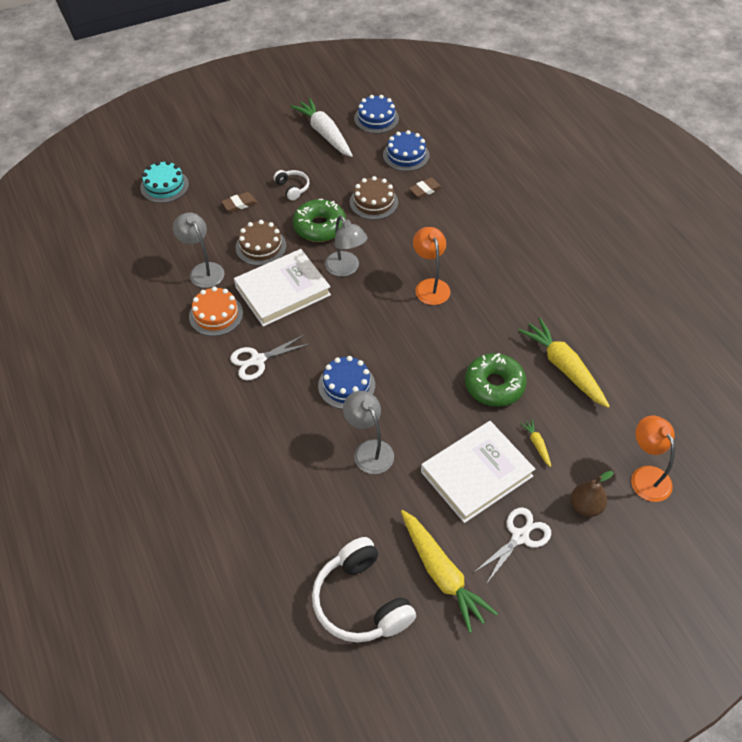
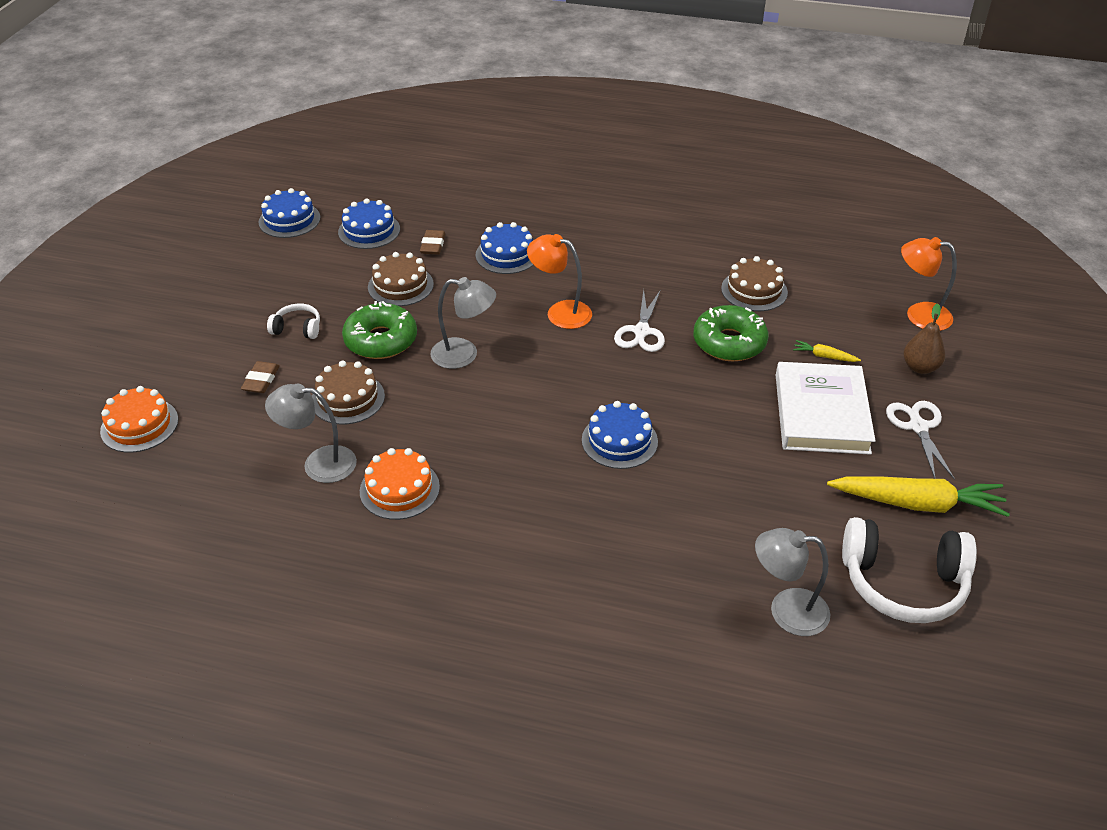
camera: 50 degrees left, 10 degrees down
turquoise cake [140,161,189,203] -> orange cake [100,386,178,453]
white scissors [230,334,310,380] -> white scissors moved to [614,290,665,352]
white book [234,249,331,327] -> none
white carrot [290,98,353,157] -> none
grey lamp [343,391,394,474] -> grey lamp moved to [755,528,830,636]
yellow carrot [518,318,610,408] -> brown cake [721,256,788,311]
none -> blue cake [476,222,533,274]

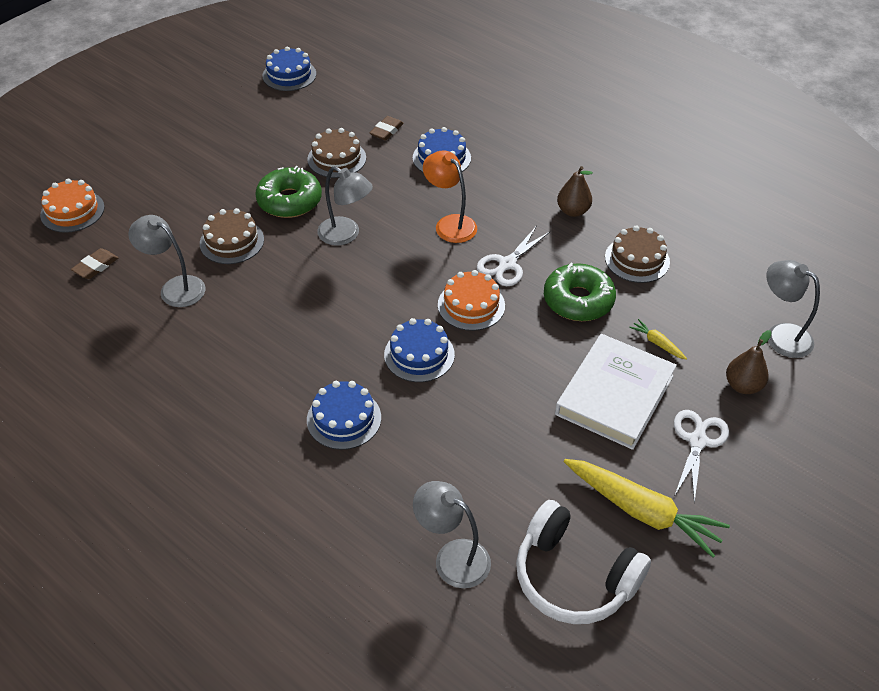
camera: 25 degrees right, 5 degrees up
brown eraser [241,361,280,393] -> brown eraser moved to [71,248,118,279]
white headphones [267,303,320,339] -> none
blue cake [338,199,400,249] -> blue cake moved to [307,381,381,450]
orange cake [360,448,440,520] -> orange cake moved to [438,270,505,331]
orange lamp [901,237,957,331] -> grey lamp [766,260,820,358]
none -> brown pear [557,166,593,217]

